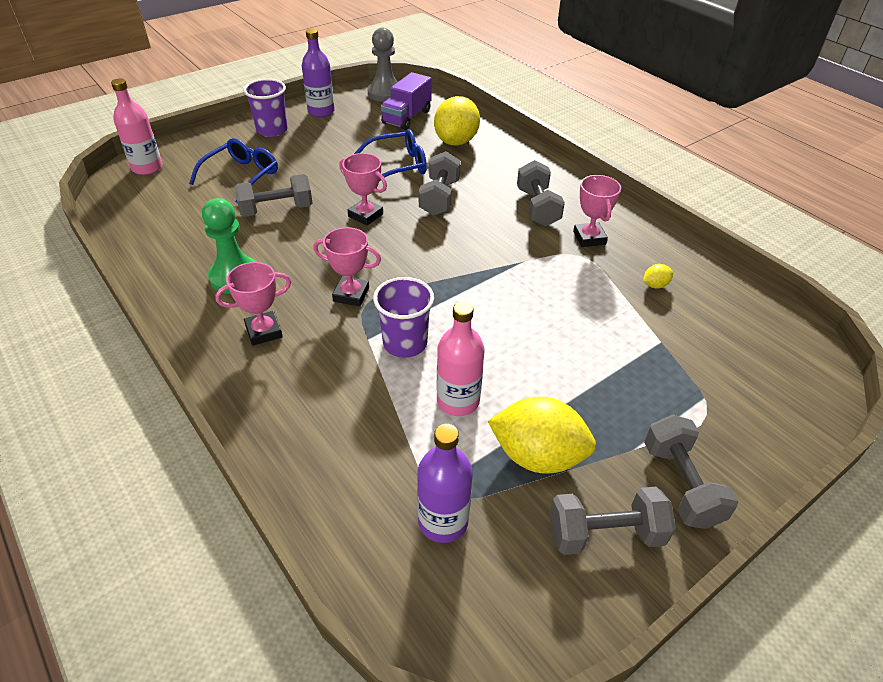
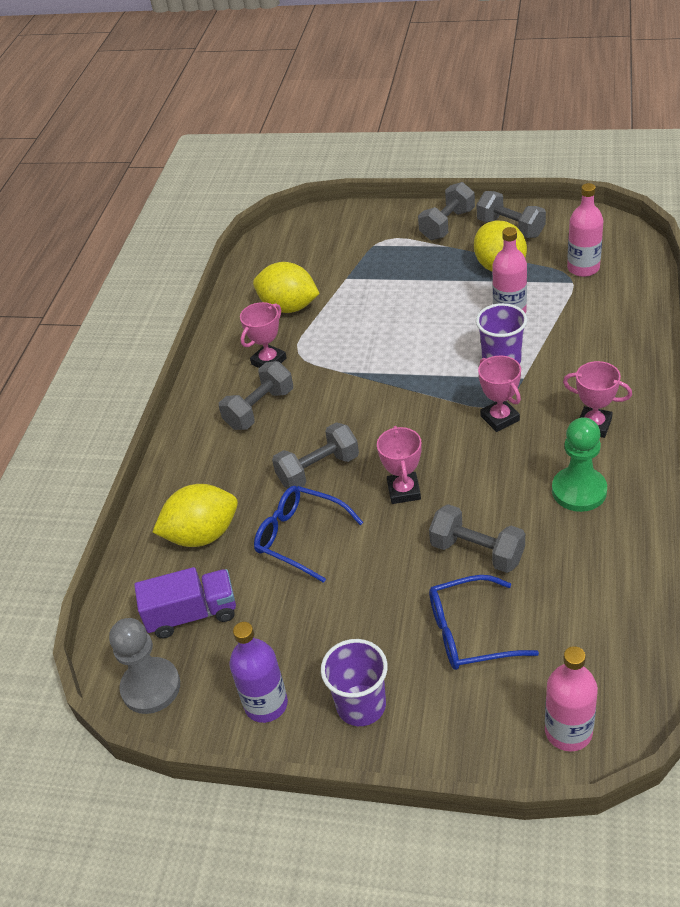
camera: 125 degrees left, 0 degrees up
purple bottle [417,424,473,543] -> pink bottle [567,183,603,277]
yellow lemon [643,264,673,288] -> yellow lemon [253,262,320,313], size x2.36

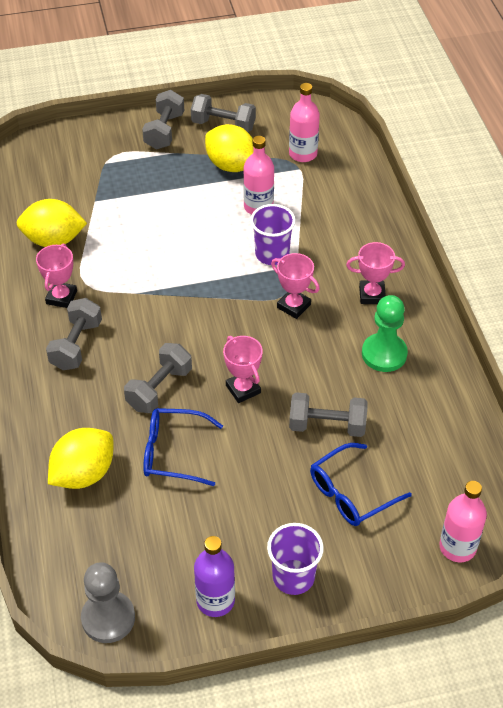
camera: 30 degrees left, 5 degrees up
purple truck [134,567,236,638] -> none

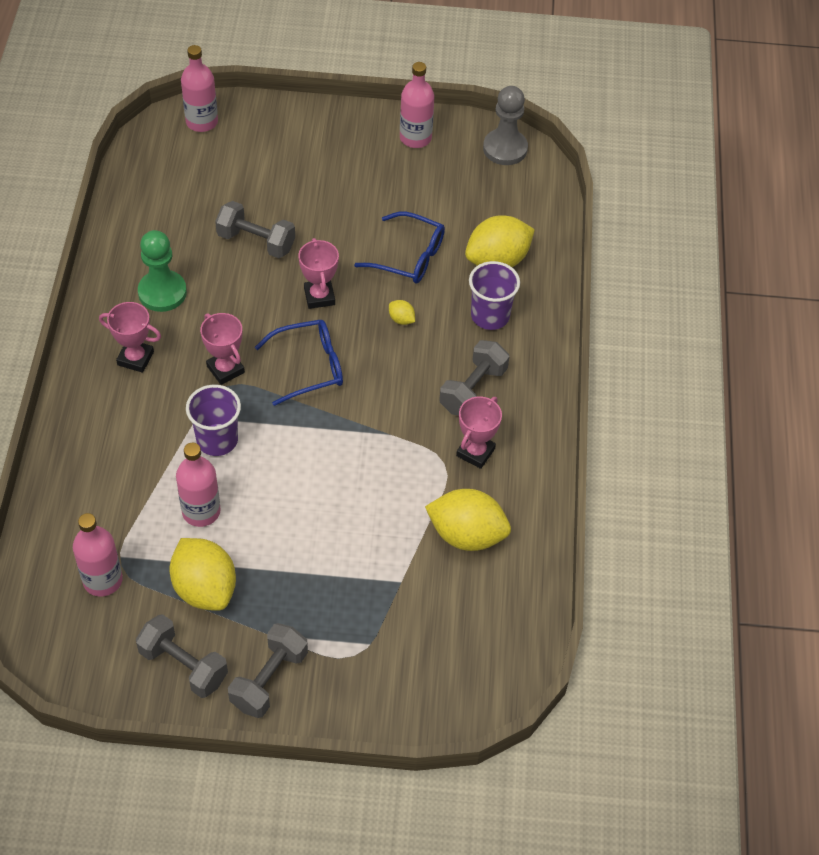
camera: 165 degrees left, 5 degrees up
grey dumbbell [124,343,192,413] -> yellow lemon [389,300,415,325]
purple bottle [194,536,235,617] -> pink bottle [400,62,434,148]
purple cup [267,523,324,595] -> purple cup moved to [469,261,520,330]
blue glasses [310,443,412,526] -> blue glasses moved to [255,320,343,406]

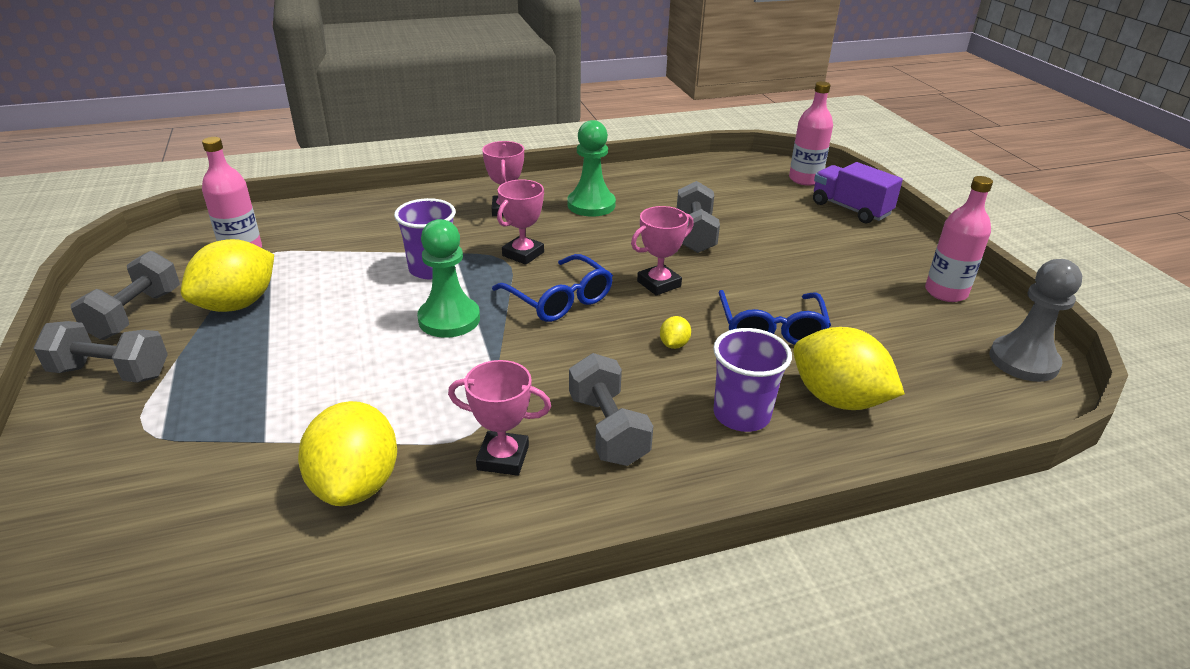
camera: 70 degrees right, 20 degrees down
pink bottle [176,443,221,527] -> none
grey dumbbell [439,340,509,416] -> grey dumbbell turned 60 degrees clockwise [569,353,653,466]
none -> green pawn [417,219,480,338]
none -> purple truck [813,162,903,224]

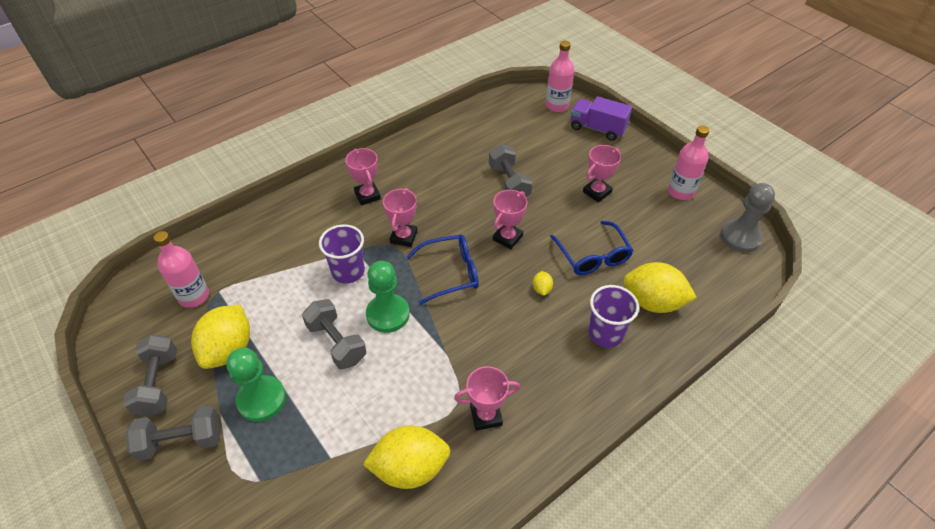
camera: 20 degrees left, 15 degrees up
yellow lemon [298,401,397,506] -> yellow lemon turned 75 degrees counterclockwise [363,425,450,489]
blue glasses [492,254,613,322] -> blue glasses turned 45 degrees counterclockwise [406,235,479,305]
green pawn [567,120,616,217] -> green pawn moved to [226,348,286,422]
grey dumbbell [569,353,653,466] -> grey dumbbell moved to [302,299,367,369]
none -> pink trophy [583,145,621,202]

